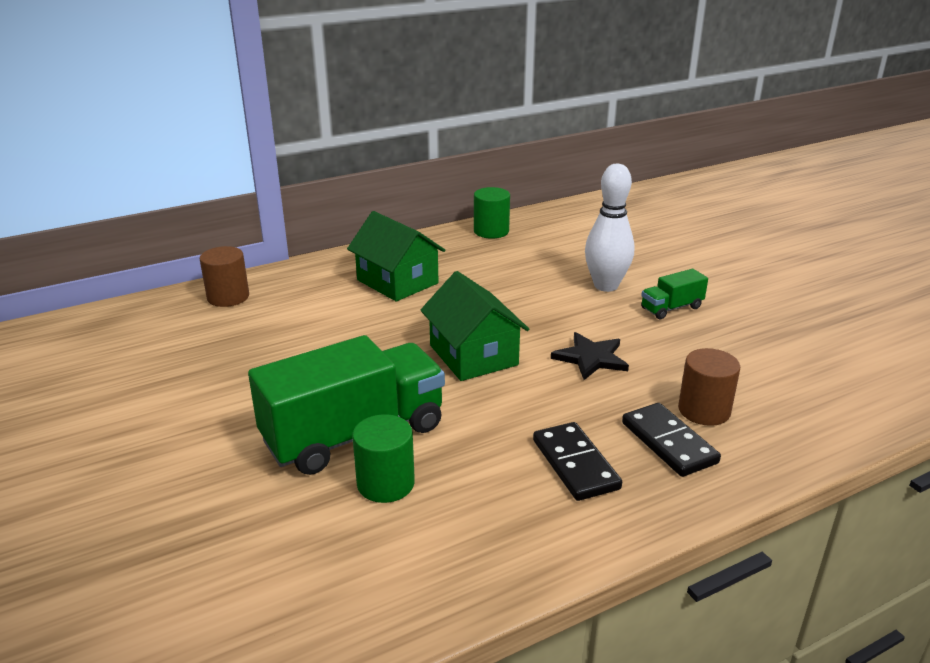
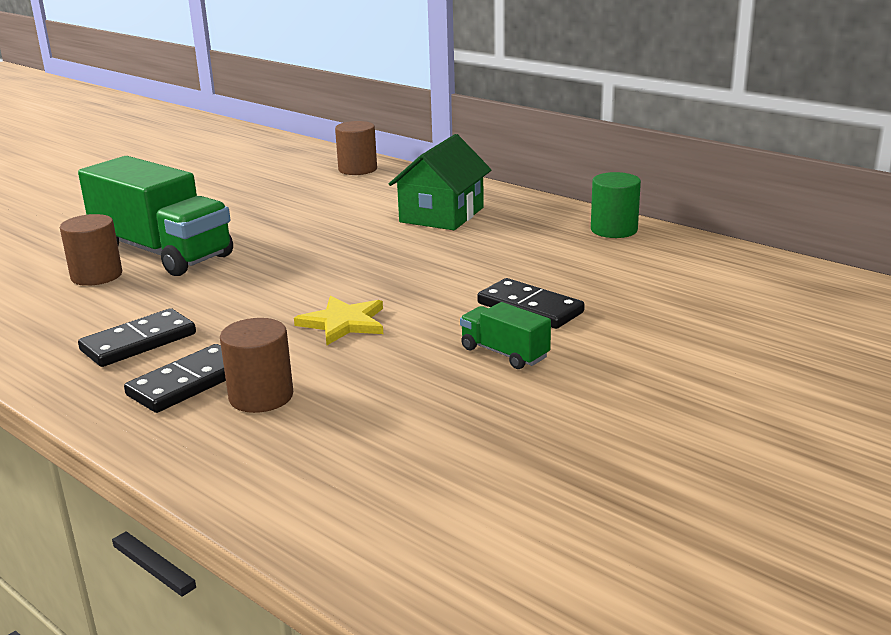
camera: 70 degrees right, 5 degrees down
green cylinder [352,414,415,503] -> brown cylinder [60,214,122,286]
green house [420,271,529,381] -> none
black star [551,332,629,380] -> yellow star [294,296,383,345]
white bowling pin [585,164,634,292] -> black domino [477,278,585,329]

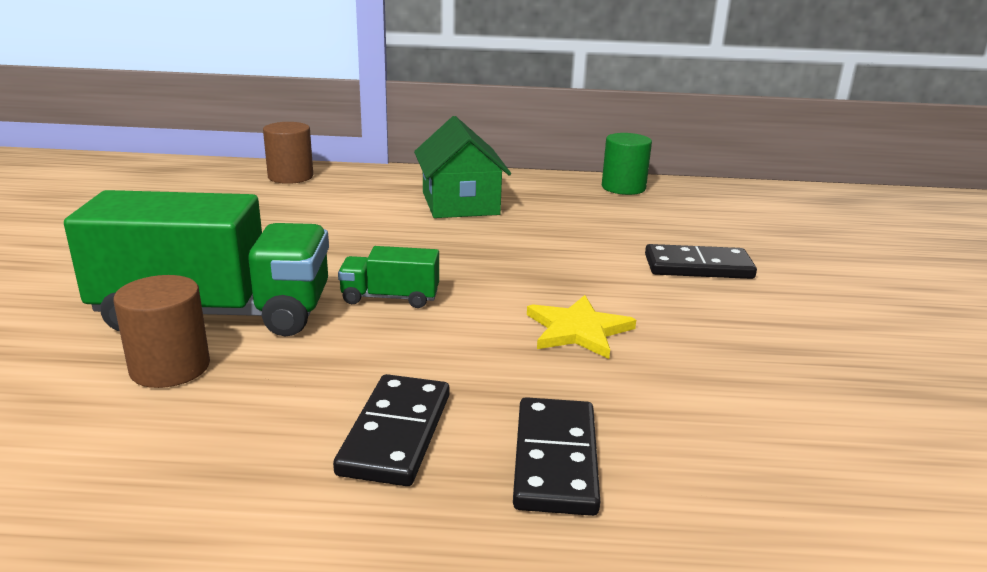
camera: 40 degrees left, 0 degrees up
brown cylinder [220,318,293,413] -> none
green truck [460,302,551,369] -> green truck moved to [338,246,439,308]

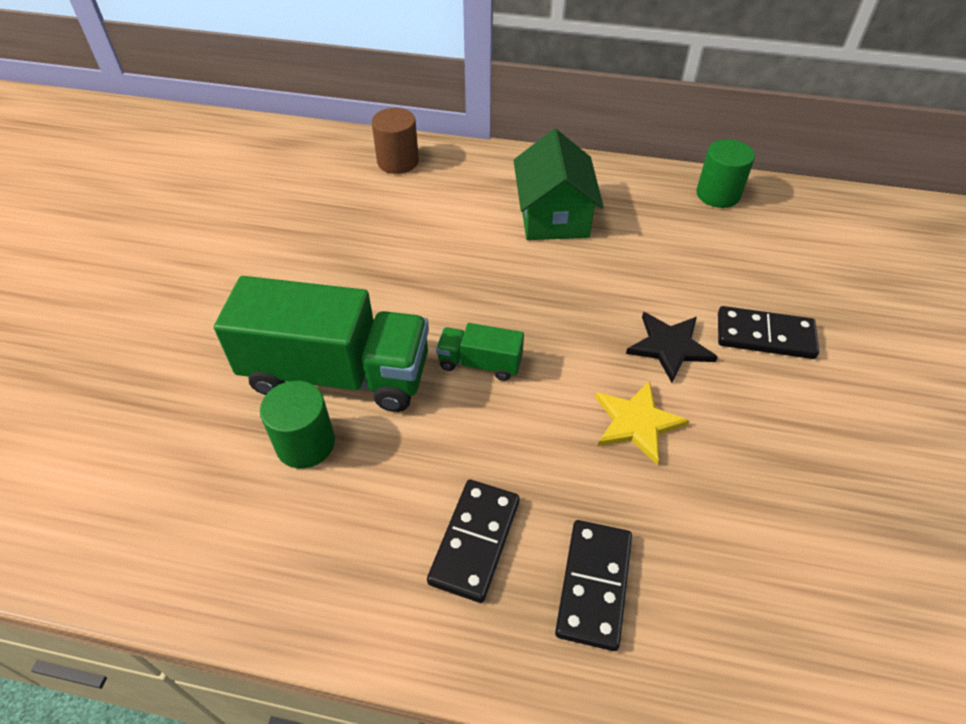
camera: 10 degrees right, 25 degrees up
brown cylinder [113,275,210,388] -> green cylinder [260,381,335,468]
none -> black star [626,312,718,383]

